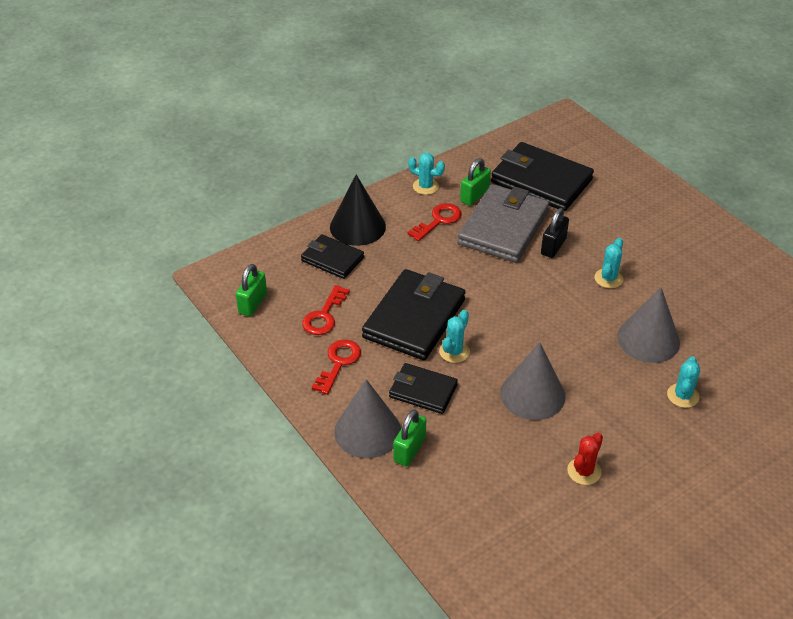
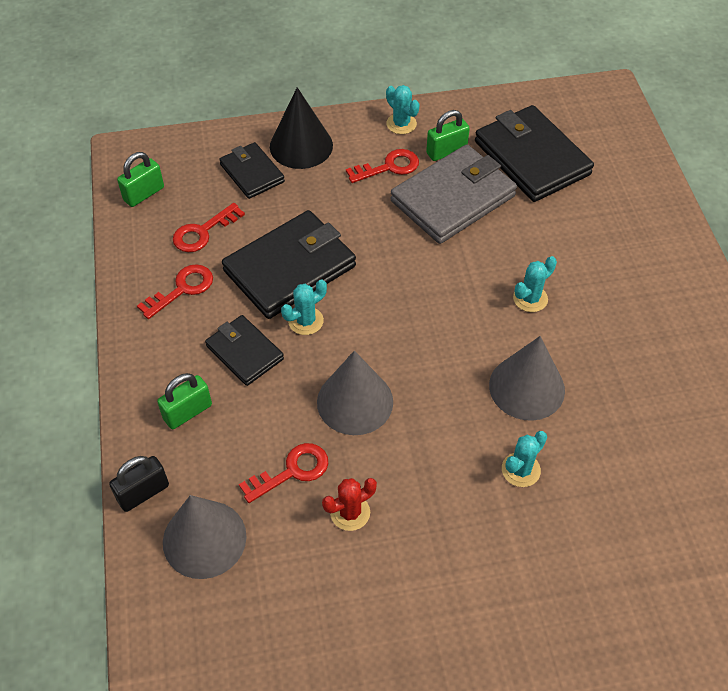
camera: 25 degrees right, 10 degrees up
grey cone [334,379,401,458] -> grey cone moved to [163,495,246,579]
black padlock [541,208,569,258] -> black padlock moved to [109,456,169,512]
none -> red key [239,443,328,503]

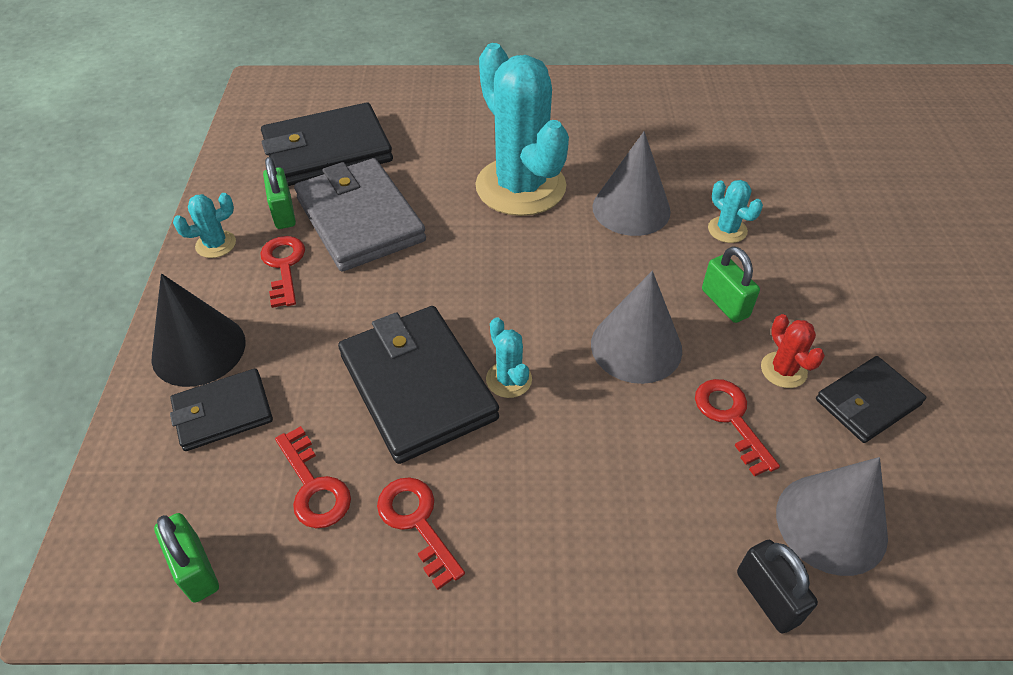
camera: 80 degrees left, 5 degrees down
green padlock [157,373,212,429] -> green padlock moved to [702,246,760,323]
black wallet [205,315,284,386] -> black wallet moved to [816,356,926,443]
turquoise cactus [513,256,557,312] -> turquoise cactus [475,43,569,216], size x2.45

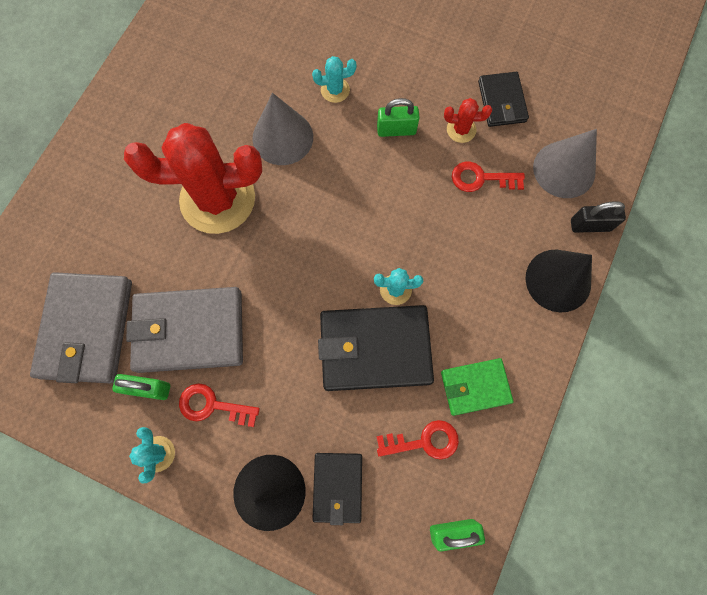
camera: 65 degrees left, 25 degrees up
black wallet [261,103,393,186] -> grey wallet [30,272,132,383]
red key [377,477,465,590] -> green wallet [441,358,513,416]
turquoise cactus [475,43,569,216] -> red cactus [124,123,262,234]
grey cone [591,271,682,384] -> none
none -> black cone [525,250,592,313]

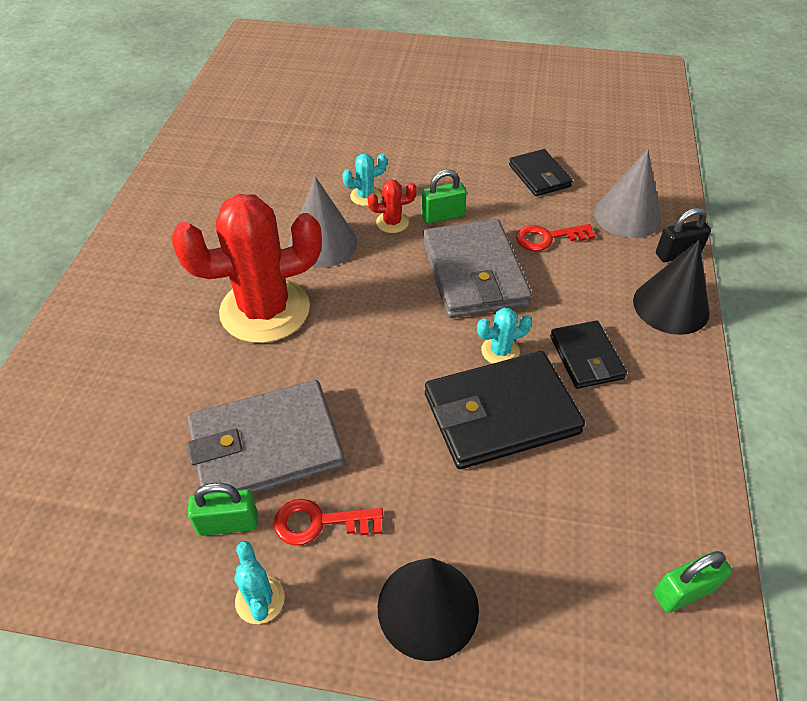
camera: 15 degrees left, 25 degrees down
grey wallet [30,272,132,383] -> grey wallet moved to [423,219,532,318]
black wallet [312,453,362,525] -> black wallet moved to [550,321,627,389]
red key [376,420,459,460] -> none
green wallet [441,358,513,416] -> none
red cactus [444,98,492,143] -> red cactus moved to [368,179,417,233]

